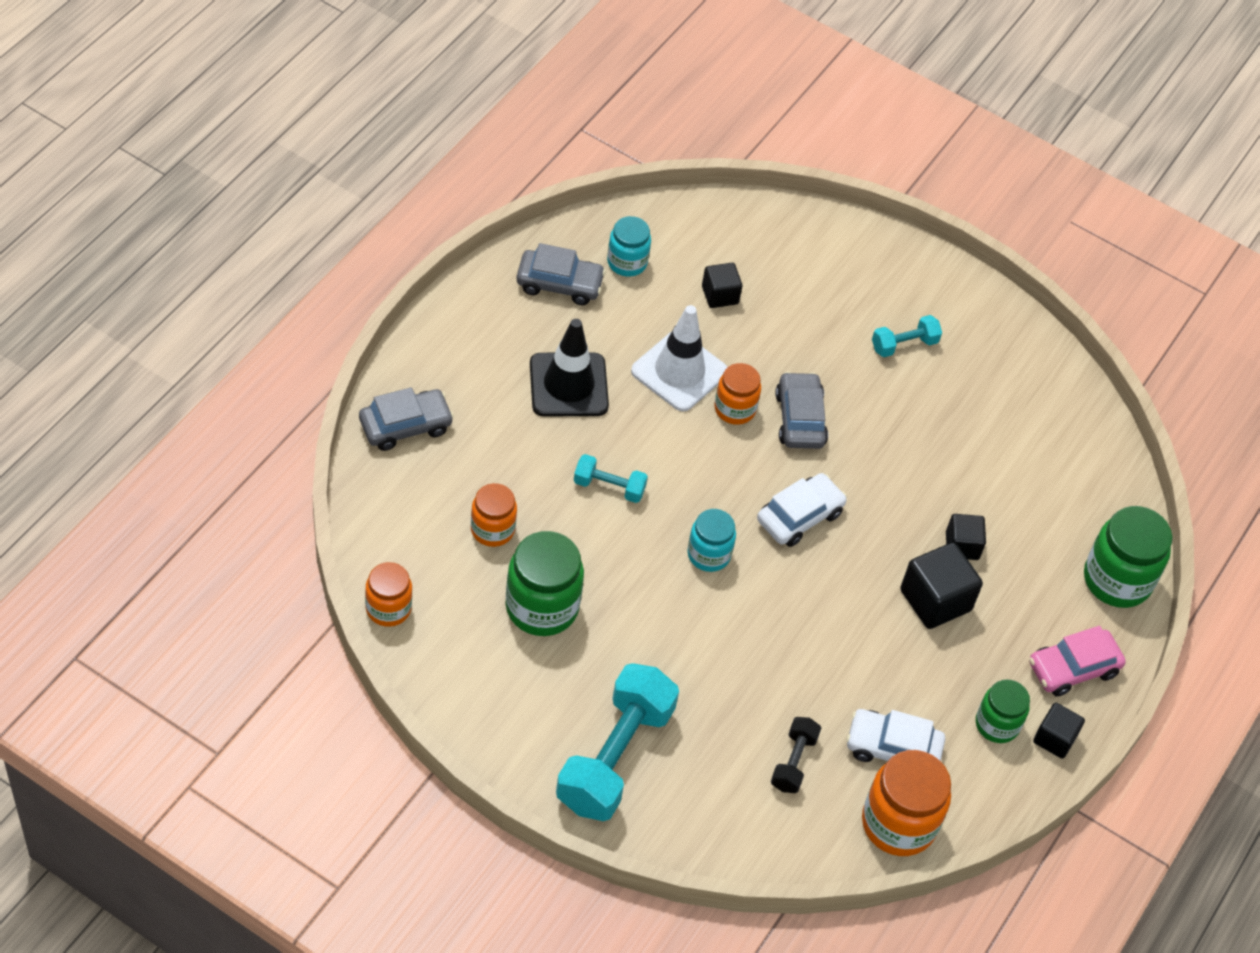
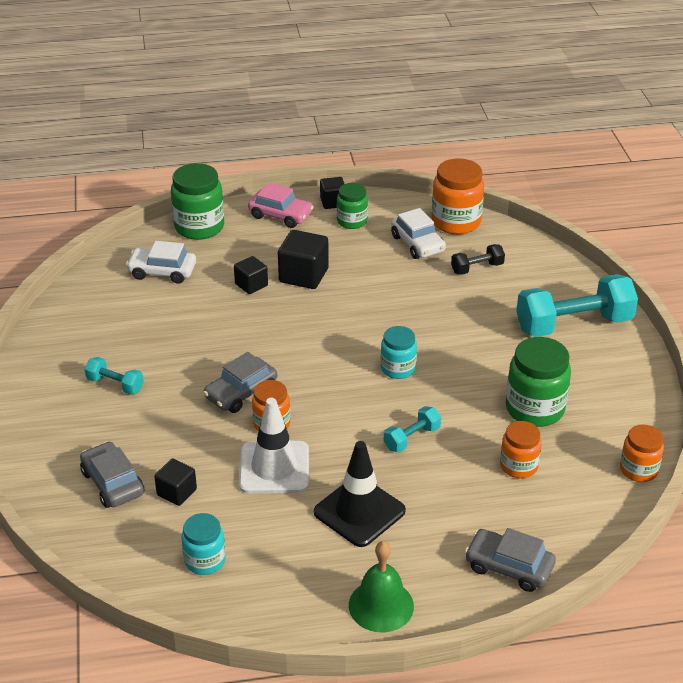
camera: 125 degrees left, 15 degrees down
grey car [517,243,606,305] -> grey car moved to [80,441,144,508]
turquoise dumbbell [574,454,648,503] -> turquoise dumbbell turned 75 degrees clockwise [384,406,441,452]
white car [757,473,847,547] -> white car moved to [126,241,196,284]
none -> green bell [349,541,414,632]

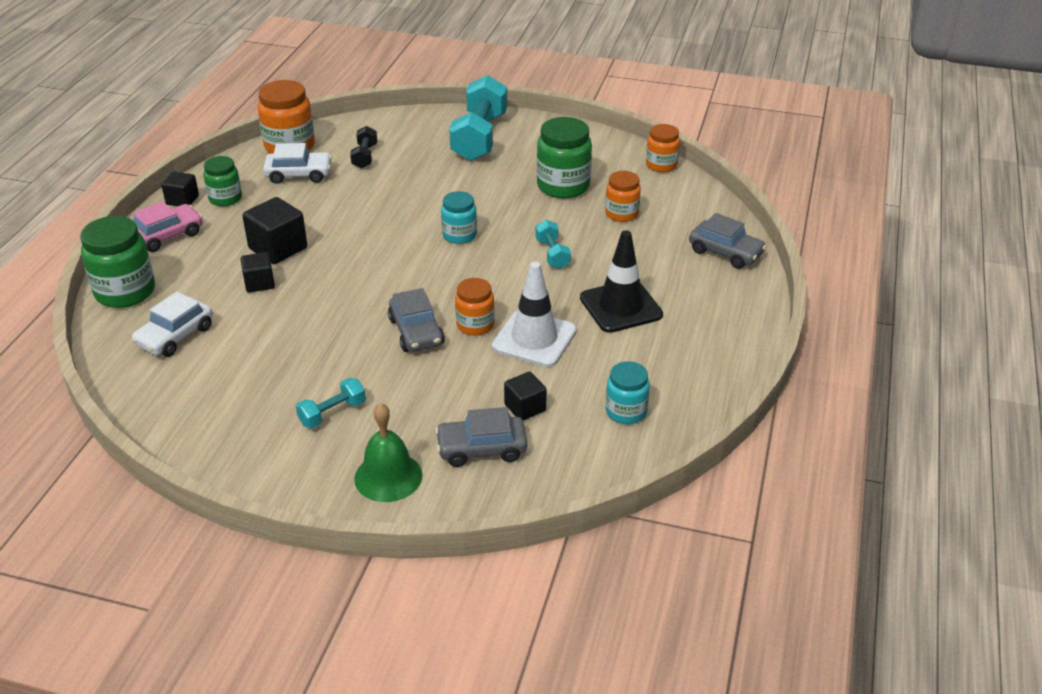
camera: 65 degrees left, 0 degrees up
green bell [349,541,414,632] -> green bell moved to [354,403,423,502]
grey car [465,528,556,592] -> grey car turned 105 degrees counterclockwise [689,213,767,269]

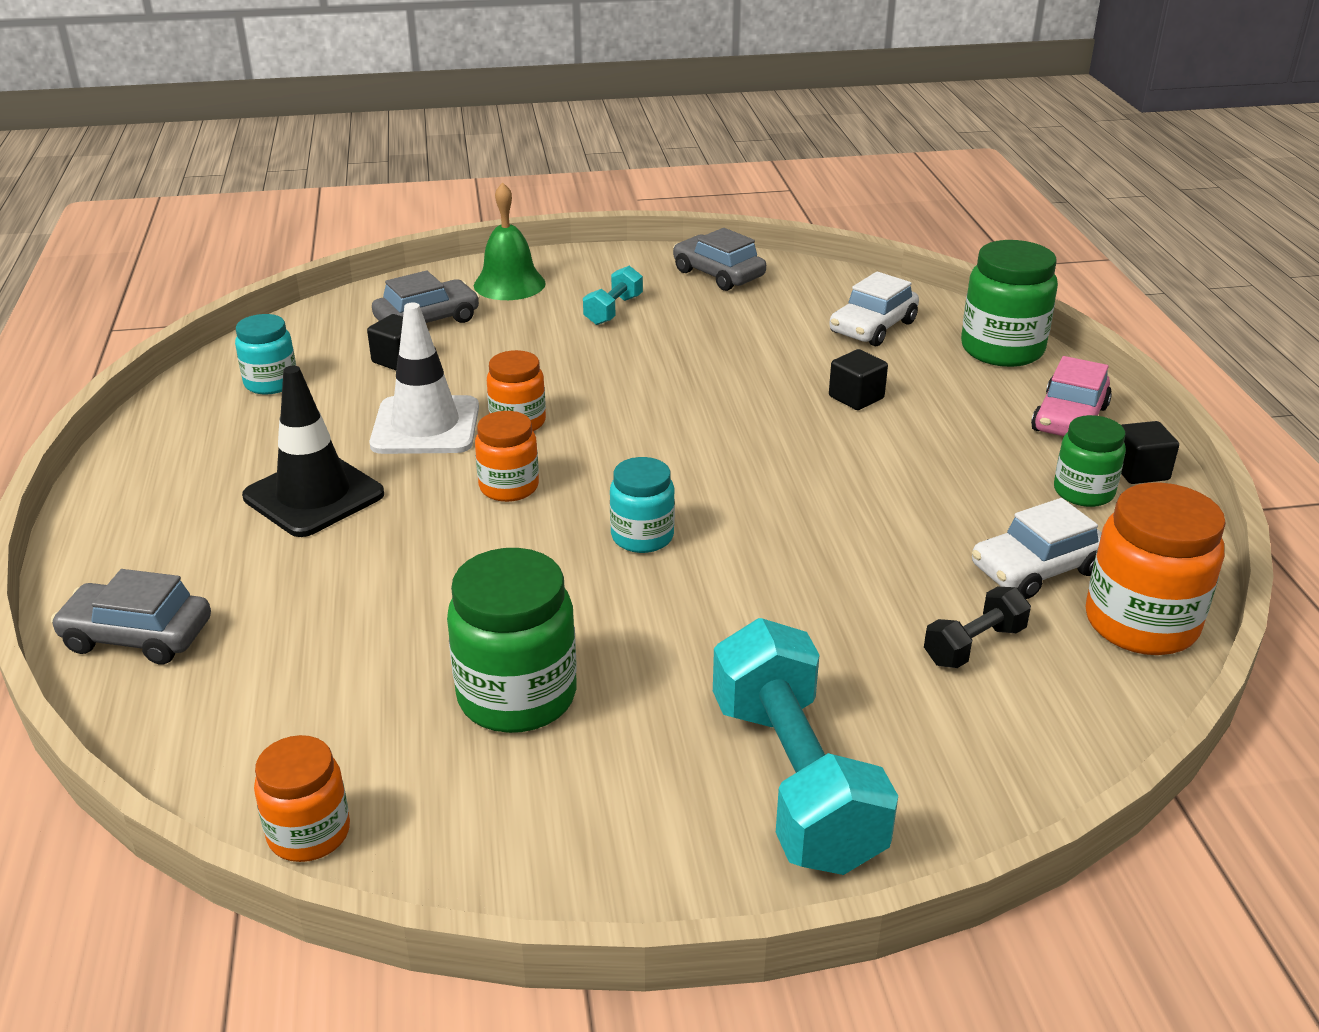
camera: 155 degrees right, 5 degrees down
white car [131,292,213,357] -> white car turned 150 degrees counterclockwise [829,271,919,346]
black cube [242,197,307,264] -> none
black dumbbell [350,126,377,169] -> black dumbbell turned 75 degrees clockwise [924,587,1031,668]
grey car [388,288,445,352] -> grey car moved to [673,228,766,291]
turquoise dumbbell [535,220,571,269] -> none
orange jar [605,171,641,222] -> orange jar moved to [475,411,539,502]

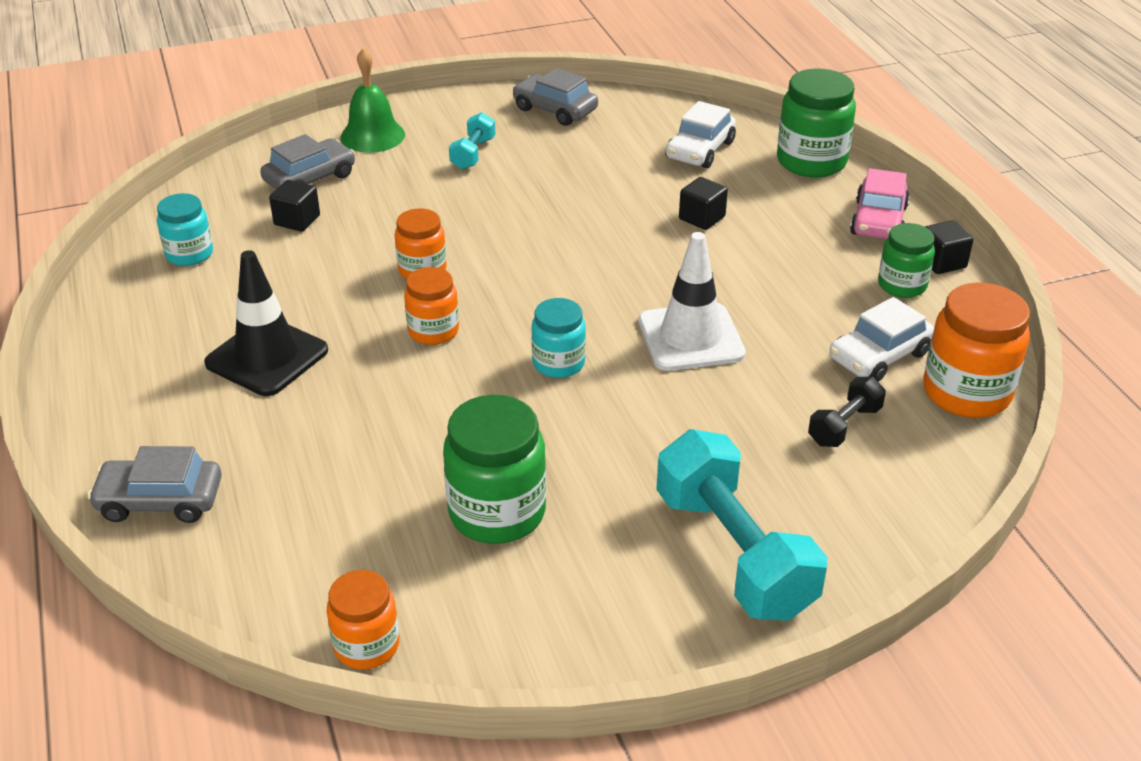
camera: 10 degrees left, 5 degrees up
white traffic cone [369,302,479,454] -> white traffic cone moved to [638,232,746,371]

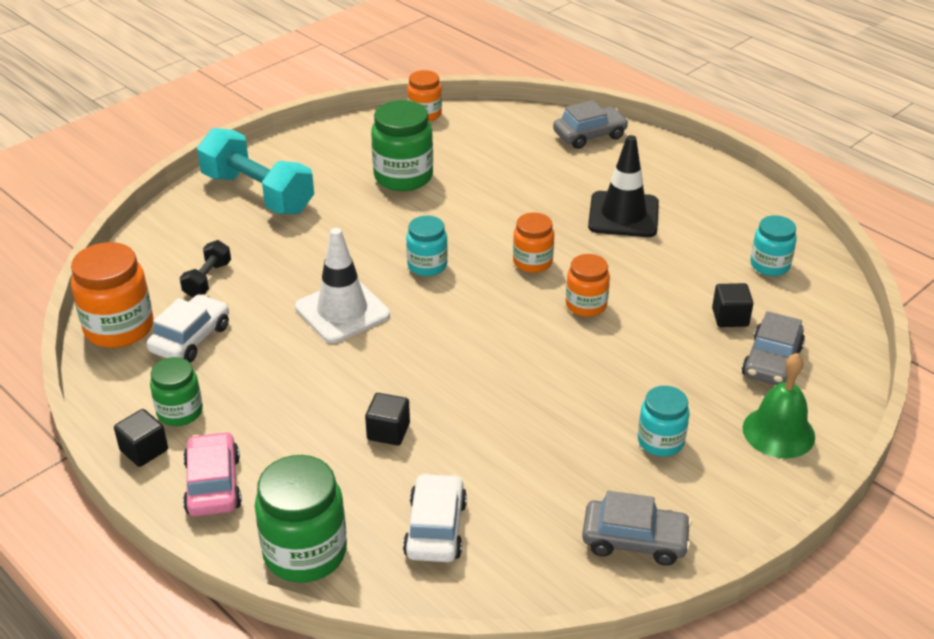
camera: 155 degrees right, 0 degrees up
turquoise dumbbell [449,112,496,170] -> turquoise jar [638,386,690,456]

